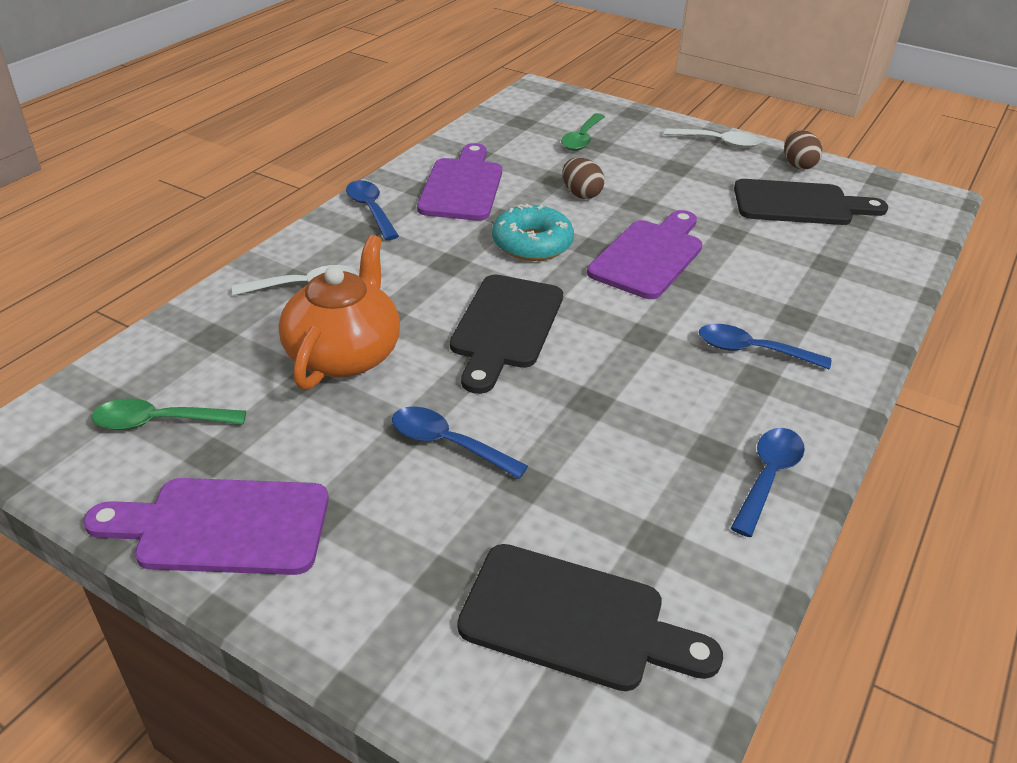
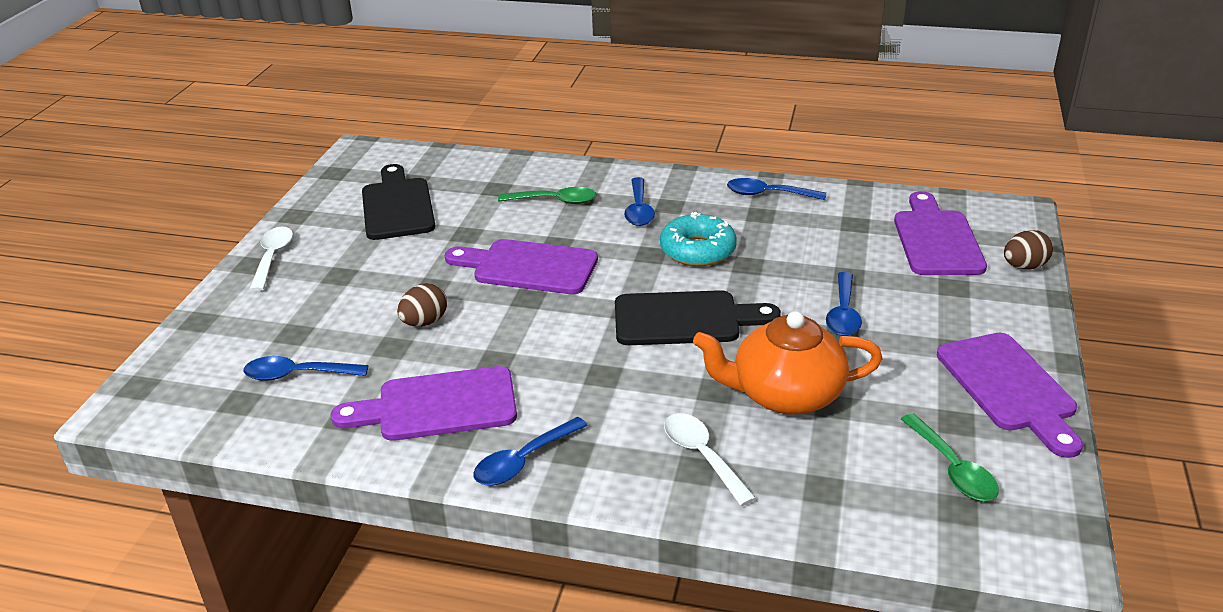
camera: 105 degrees left, 5 degrees down
black cutting board [457,544,723,691] -> purple cutting board [894,191,987,275]
turquoise donut [492,204,574,261] -> turquoise donut moved to [660,212,737,266]
green spoon [561,113,605,151] -> green spoon moved to [498,187,596,204]
brown egg [784,130,822,170] -> brown egg moved to [1004,230,1053,270]
none -> blue spoon [243,356,369,381]

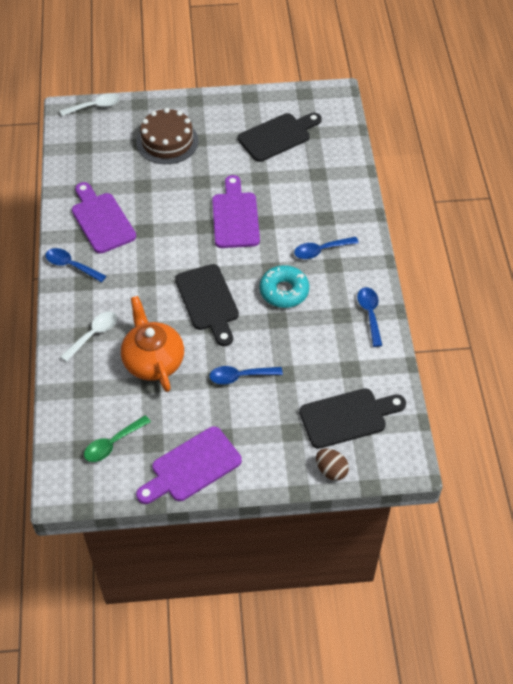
camera: 70 degrees right, 20 degrees up
blue spoon [243,356,369,381] -> none
white spoon [249,227,293,291] -> white spoon moved to [60,93,120,116]
brown egg [397,283,447,327] -> none
green spoon [498,187,596,204] -> none
purple cutting board [894,191,987,275] -> black cutting board [299,388,406,449]
none -> brown cake [137,108,198,164]

